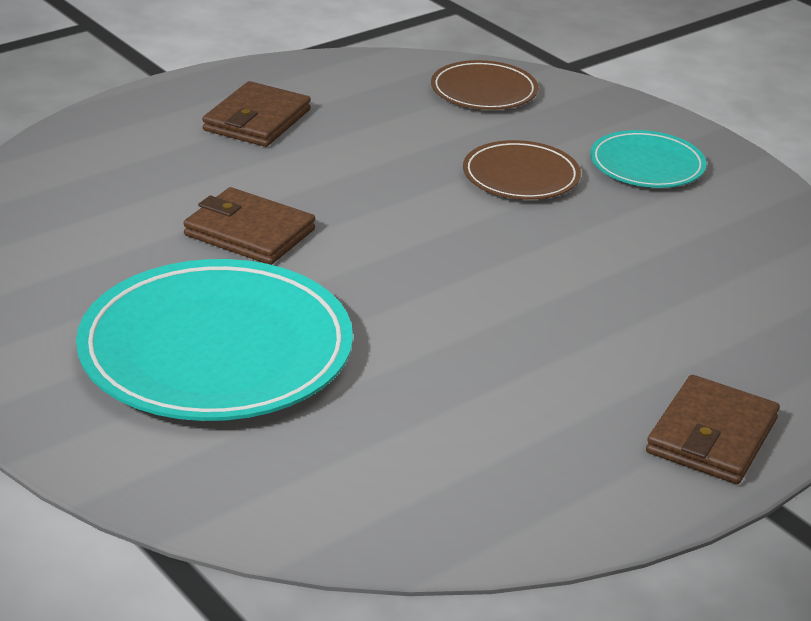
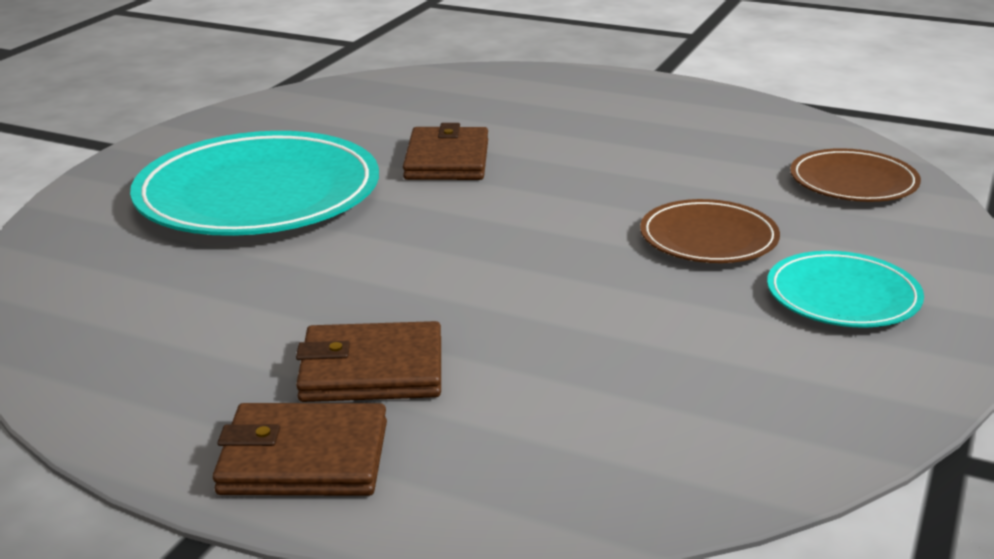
camera: 65 degrees right, 5 degrees down
brown wallet [202,81,311,147] -> brown wallet moved to [296,321,441,402]

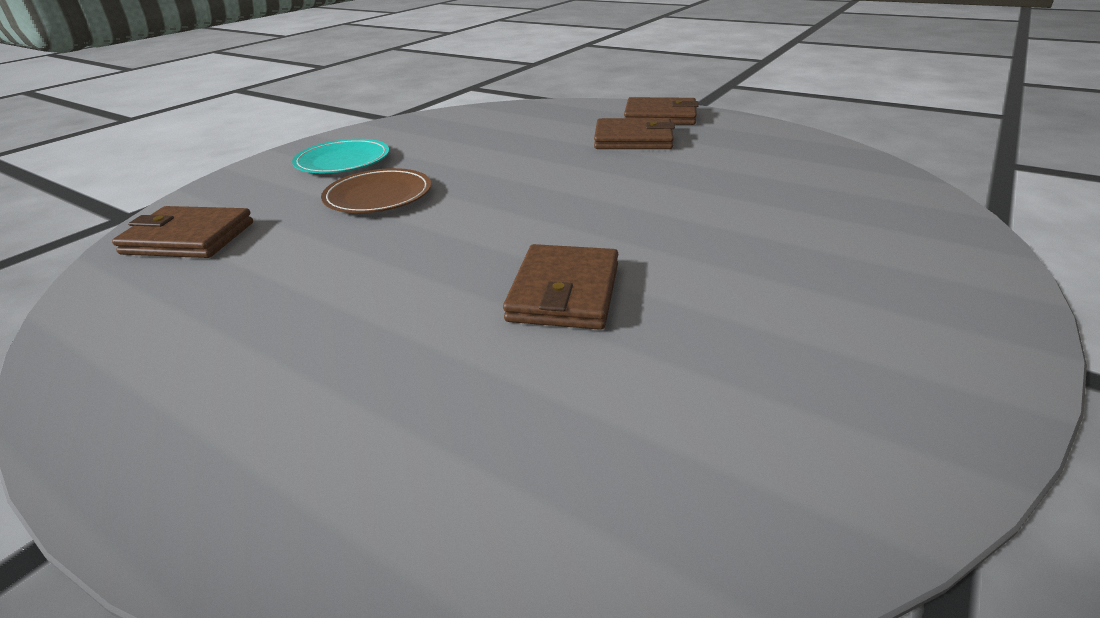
camera: 170 degrees left, 5 degrees up
turquoise plate [130,131,379,236] -> none
brown plate [790,148,921,202] -> brown wallet [112,206,253,258]

